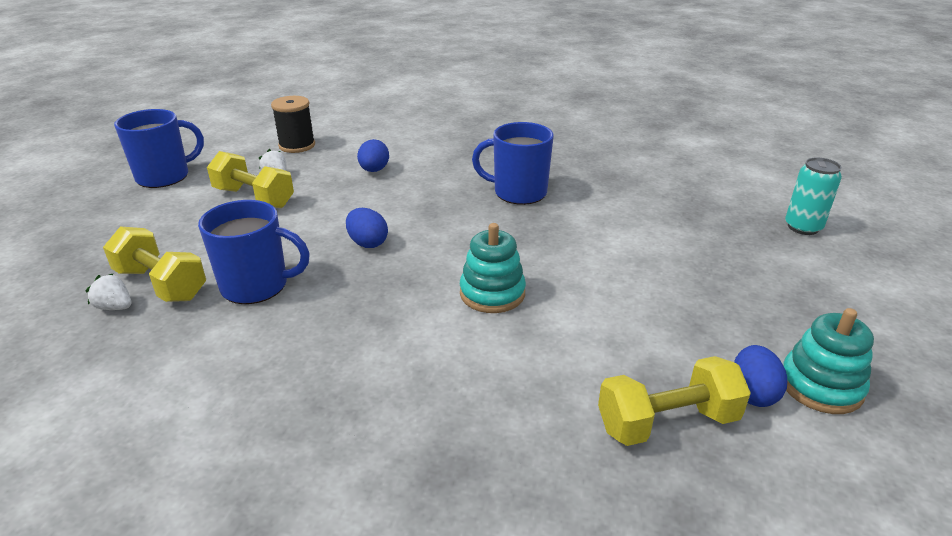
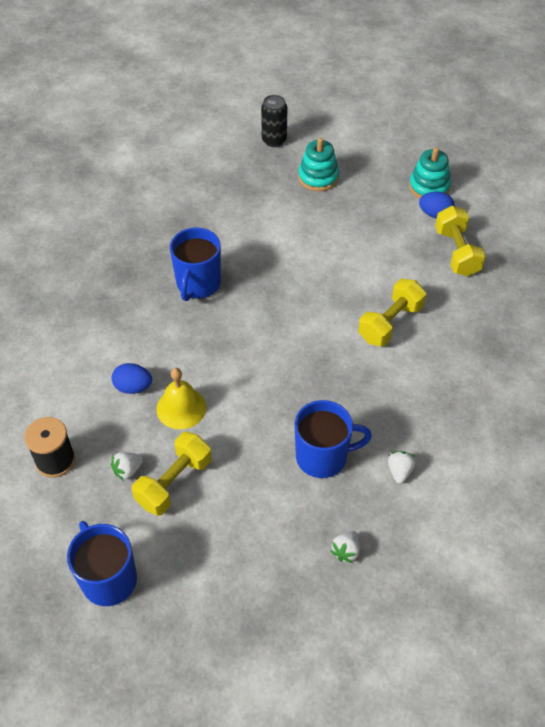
camera: 85 degrees left, 20 degrees up
yellow dumbbell [103,226,206,302] -> yellow dumbbell moved to [358,279,426,346]
blue mug [198,200,310,304] -> blue mug turned 75 degrees clockwise [295,400,372,478]
blue egg [346,208,388,248] -> none
turquoise stacking toy [460,223,526,313] -> turquoise stacking toy moved to [298,138,339,191]
turquoise can [785,157,842,235] -> black can [261,95,287,147]
none -> yellow bell [156,368,206,430]
none -> white strawberry [388,451,416,483]

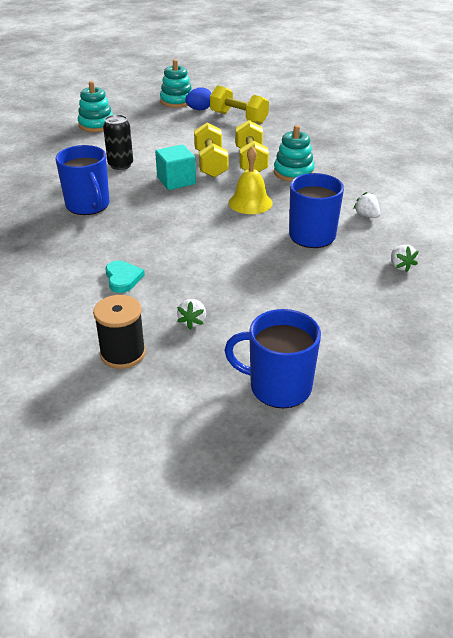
camera: 45 degrees left, 15 degrees down
blue egg [112,363,152,394] -> turquoise heart [106,260,145,293]
yellow dumbbell [132,432,212,516] -> yellow dumbbell moved to [194,122,228,178]
yellow bell [156,368,206,430] -> yellow bell moved to [229,146,273,214]
black can [261,95,287,147] -> black can moved to [103,115,133,170]
none -> turquoise cube [155,145,196,190]
none -> turquoise stacking toy [274,125,315,182]

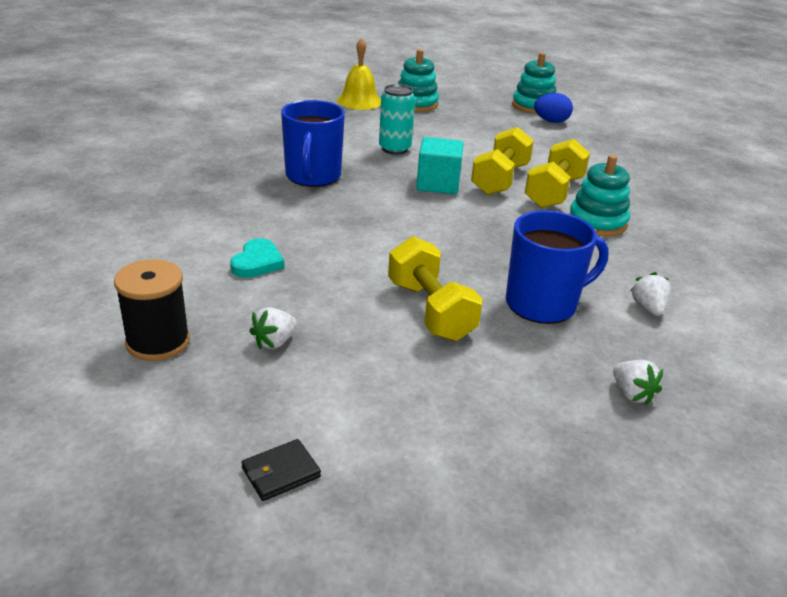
camera: 30 degrees right, 5 degrees down
black can [103,115,133,170] -> turquoise can [379,84,415,155]
yellow dumbbell [210,85,269,124] -> yellow dumbbell moved to [388,236,483,341]
blue mug [224,309,321,408] -> black wallet [241,439,321,501]
yellow bell [229,146,273,214] -> yellow bell moved to [337,38,381,110]
white strawberry [391,245,419,272] -> white strawberry turned 45 degrees counterclockwise [613,360,663,405]

